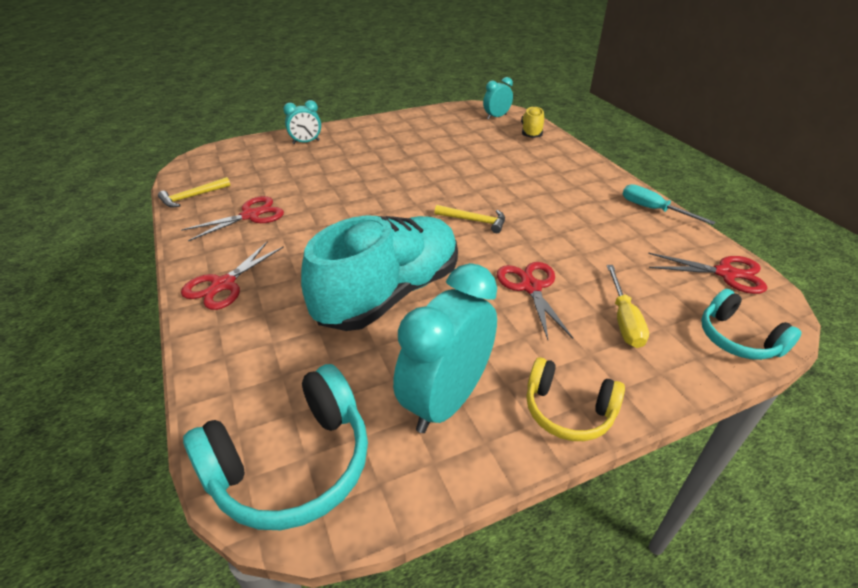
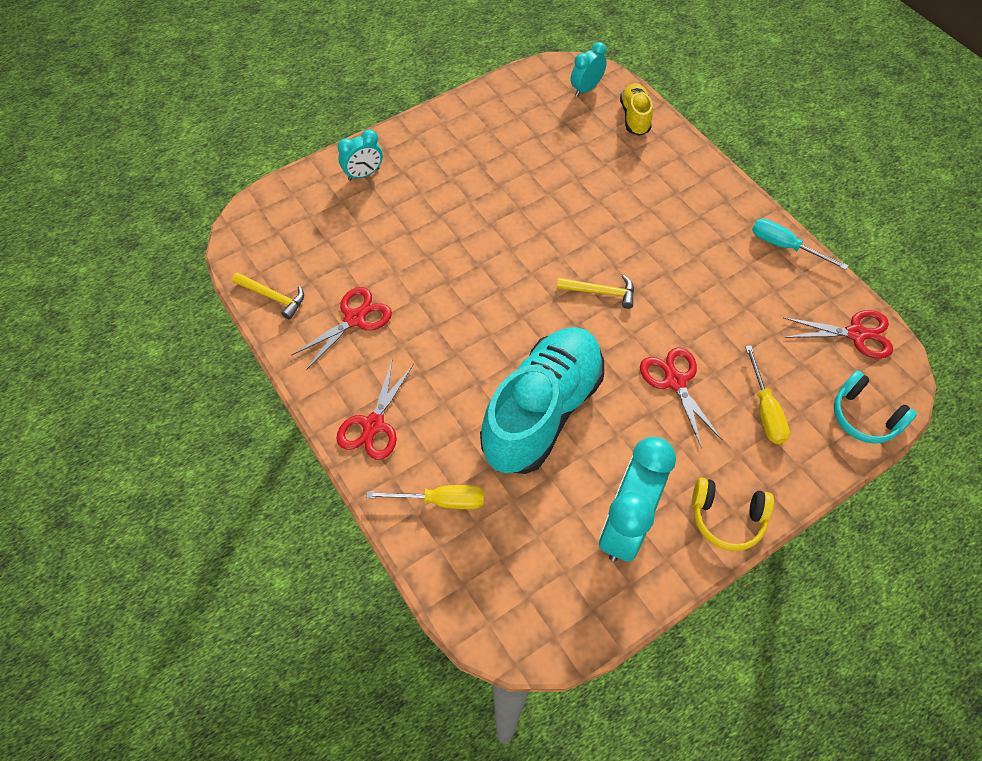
camera: 10 degrees left, 20 degrees up
yellow hammer [158,177,231,208] -> yellow hammer turned 105 degrees counterclockwise [232,272,304,320]
turquoise headphones [183,364,368,530] -> none
none -> yellow screwdriver [366,485,484,509]

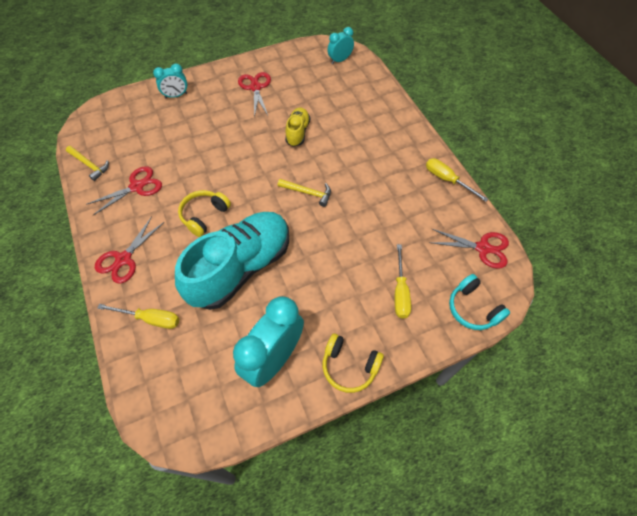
camera: 10 degrees right, 0 degrees up
yellow shoe [620,83,653,136] -> yellow shoe moved to [285,107,310,147]
red scissors [640,347,723,448] -> red scissors moved to [238,72,271,118]
turquoise screwdriver [752,219,848,270] -> yellow screwdriver [426,158,488,202]
none -> yellow headphones [178,190,231,237]

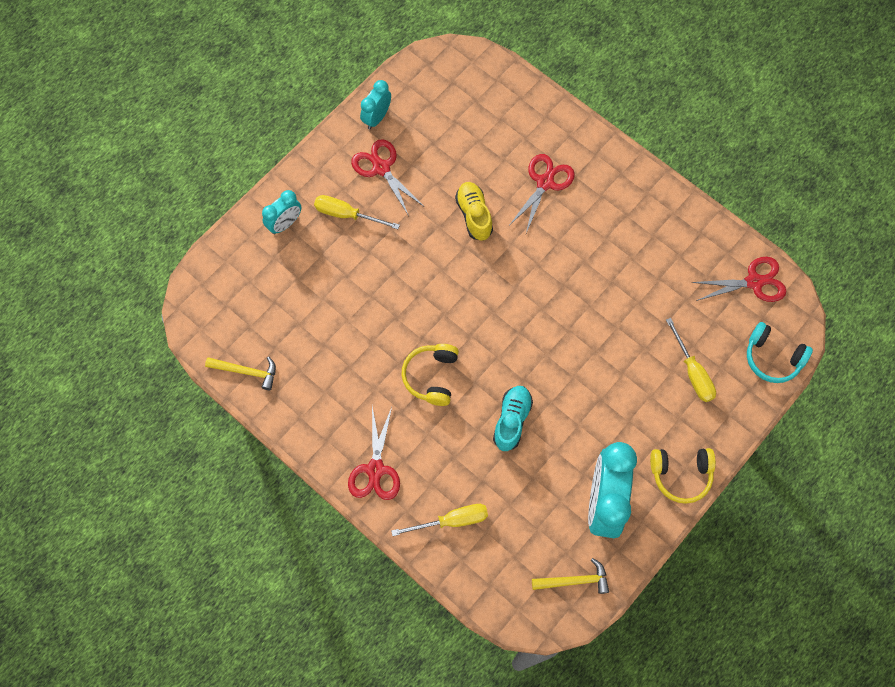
camera: 25 degrees left, 10 degrees up
red scissors [86,166,162,215] -> red scissors moved to [509,154,575,233]
turquoise shoe [175,212,289,310] -> turquoise shoe [493,386,533,451], size x0.46
yellow hammer [278,179,331,207] -> yellow hammer moved to [532,558,609,594]
turquoise clock [327,27,354,64] -> turquoise clock moved to [360,80,391,129]
yellow screwdriver [426,158,488,202] -> yellow screwdriver moved to [314,195,400,229]

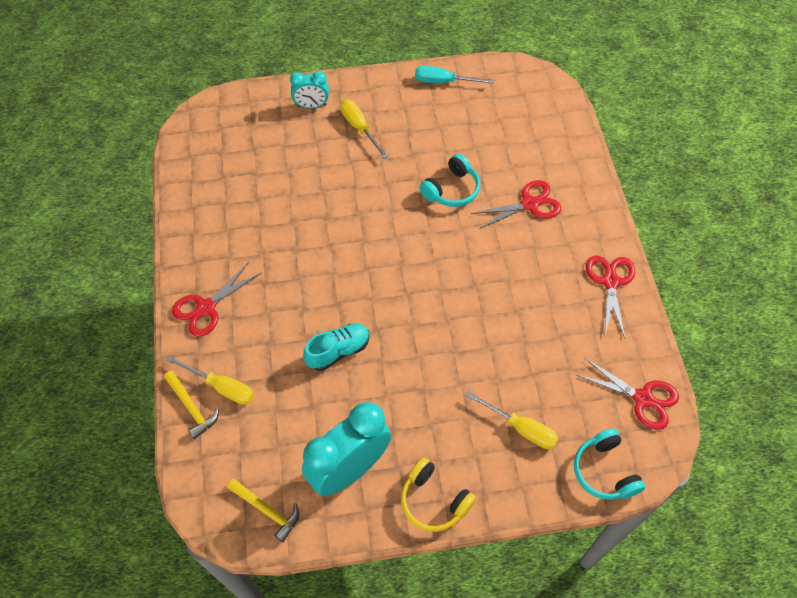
camera: 40 degrees right, 10 degrees down
yellow hammer [205,357,276,390] -> yellow hammer moved to [164,371,219,439]
red scissors [351,139,423,216] -> red scissors moved to [586,256,635,338]
turquoise clock [360,80,391,129] -> turquoise screwdriver [415,66,494,84]
yellow headphones [401,344,459,406] -> none
yellow shoe [455,182,493,241] -> turquoise headphones [420,154,480,207]
yellow screwdriver [666,318,716,402] -> yellow screwdriver turned 75 degrees counterclockwise [465,391,558,449]

